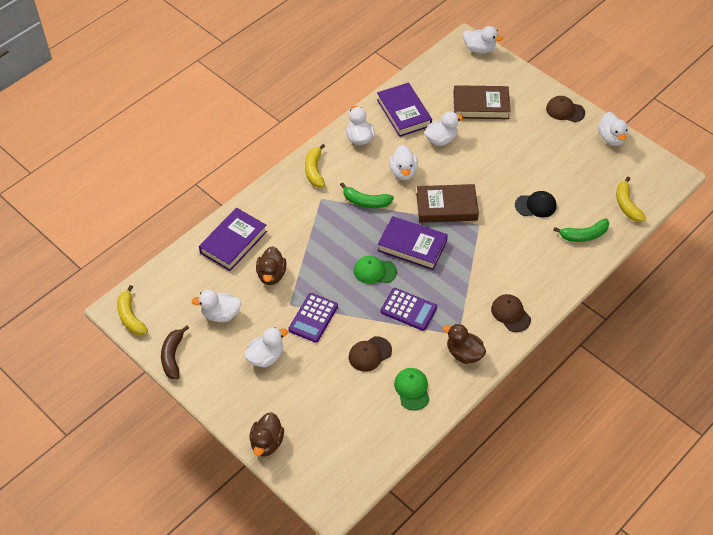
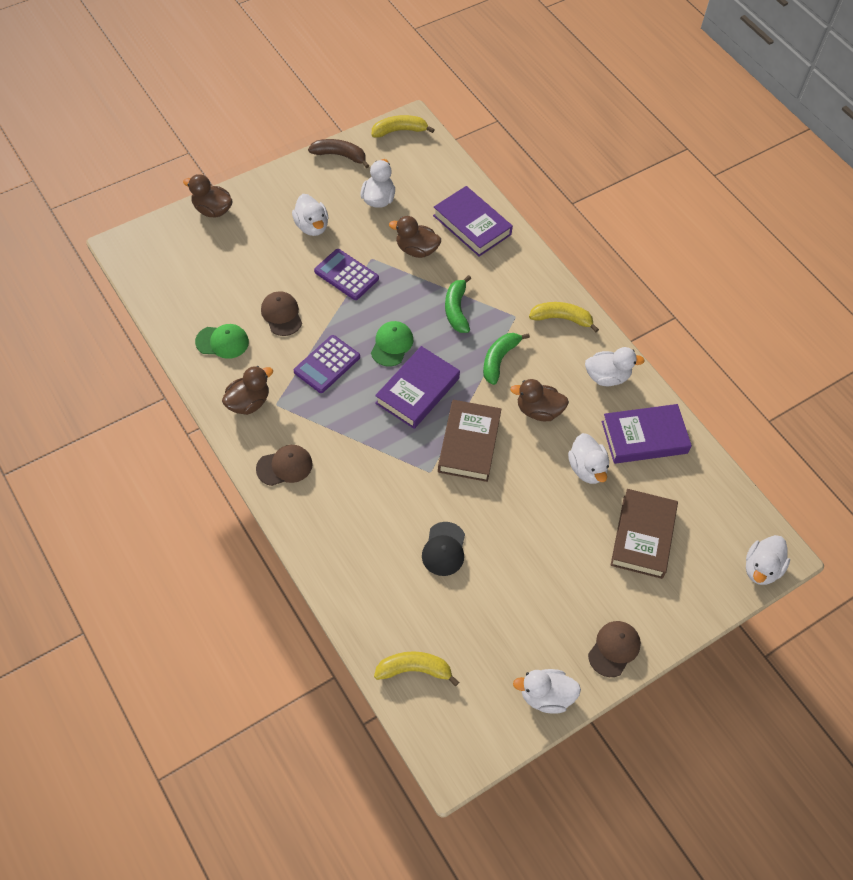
camera: 100 degrees right, 5 degrees up
white duck [389,145,418,180] -> brown duck [510,379,569,421]
green banana [553,219,610,242] -> green banana moved to [445,275,471,333]

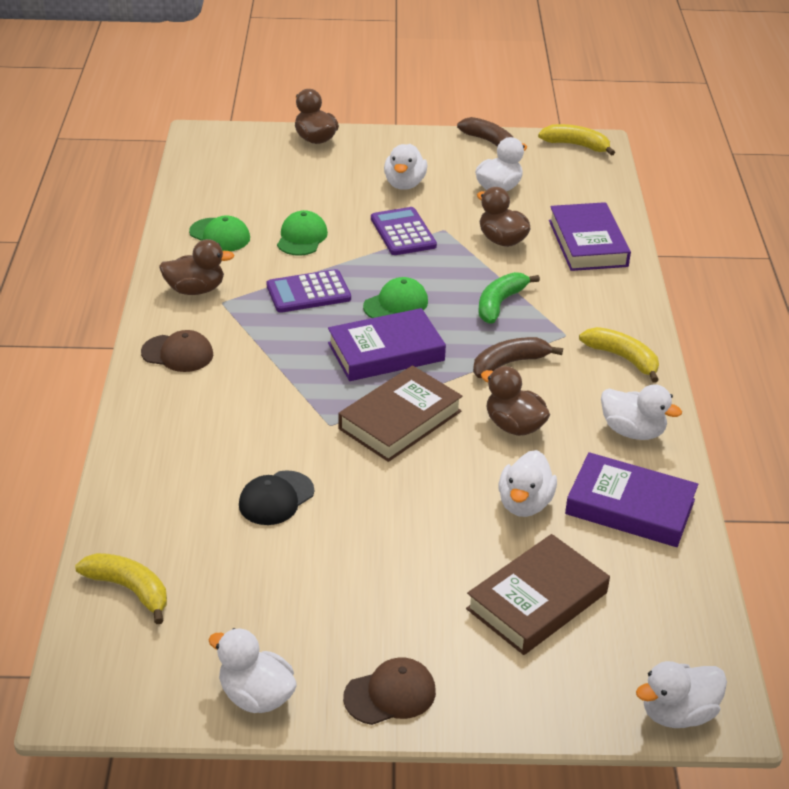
camera: 35 degrees right, 20 degrees down
brown cap [261,291,302,336] -> green cap [277,210,328,256]
green banana [483,333,530,385] -> brown banana [473,337,563,378]

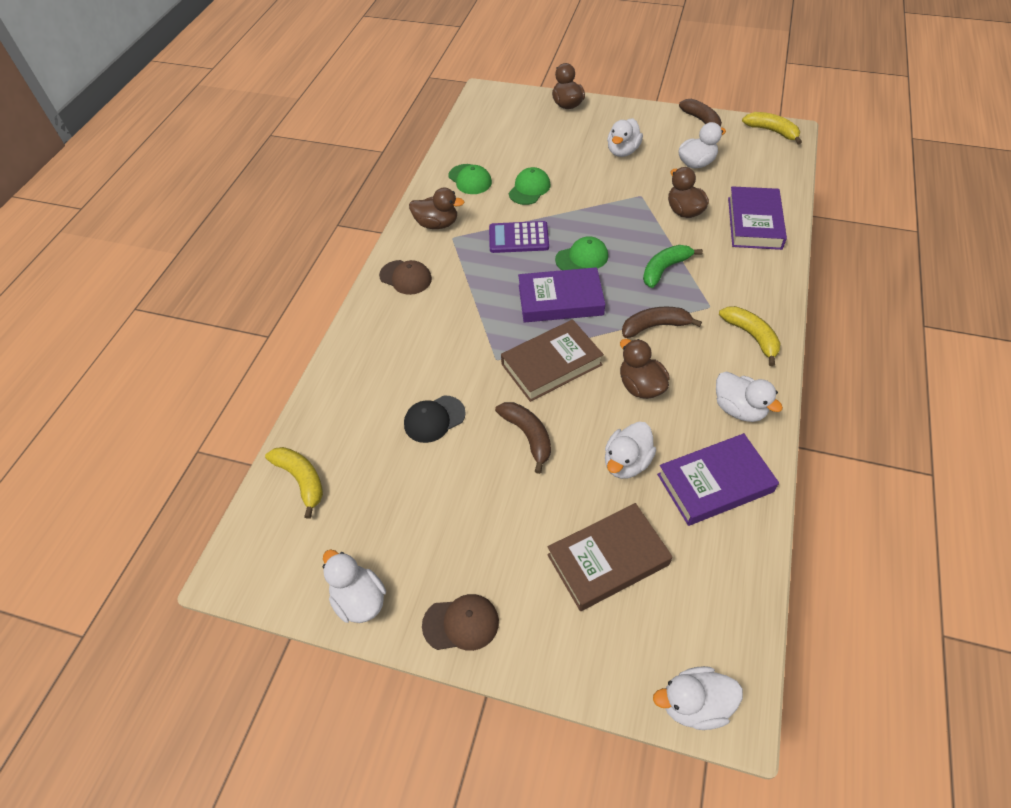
camera: 20 degrees right, 15 degrees up
purple calculator [371,207,437,255] -> none
purple book [565,452,698,547] -> purple book turned 60 degrees counterclockwise [657,433,779,526]
none -> brown banana [495,402,551,474]

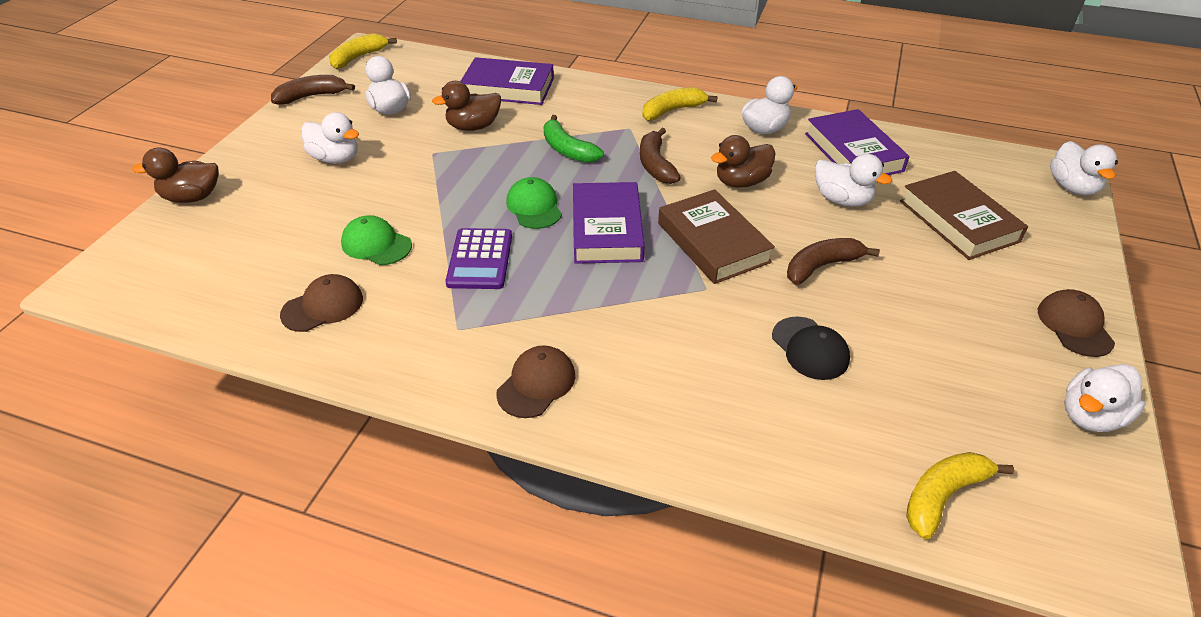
camera: 90 degrees left, 10 degrees down
brown duck [409,188,465,229] -> none
green cap [449,164,492,194] -> brown cap [280,274,363,332]

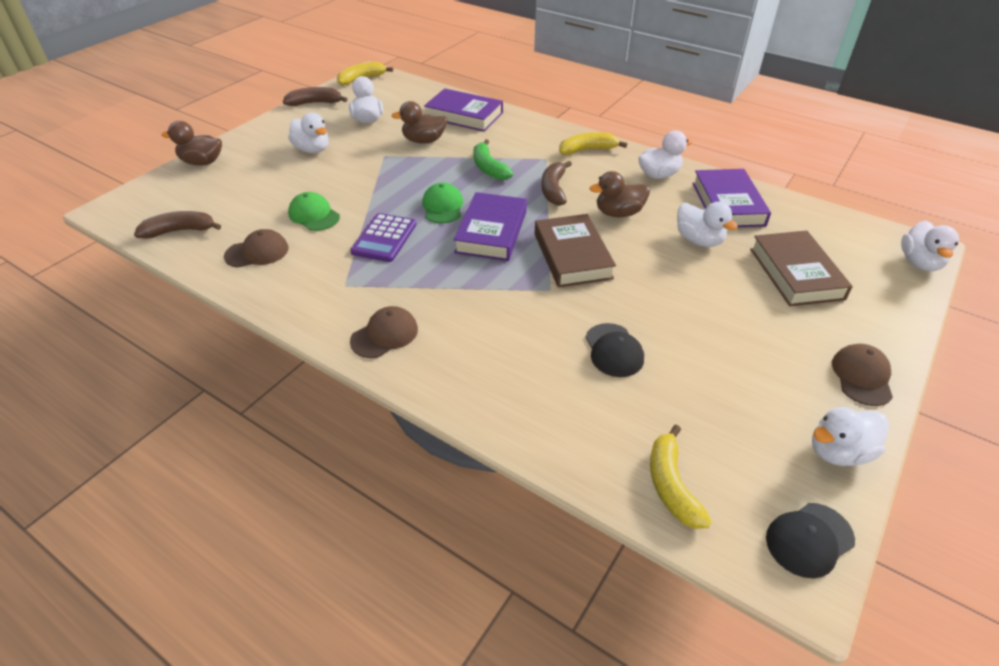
camera: 15 degrees right, 0 degrees up
brown banana [787,238,880,285] -> brown banana moved to [134,211,221,239]
yellow banana [906,452,1014,539] -> yellow banana turned 75 degrees counterclockwise [650,425,712,529]
none -> black cap [766,503,855,578]

